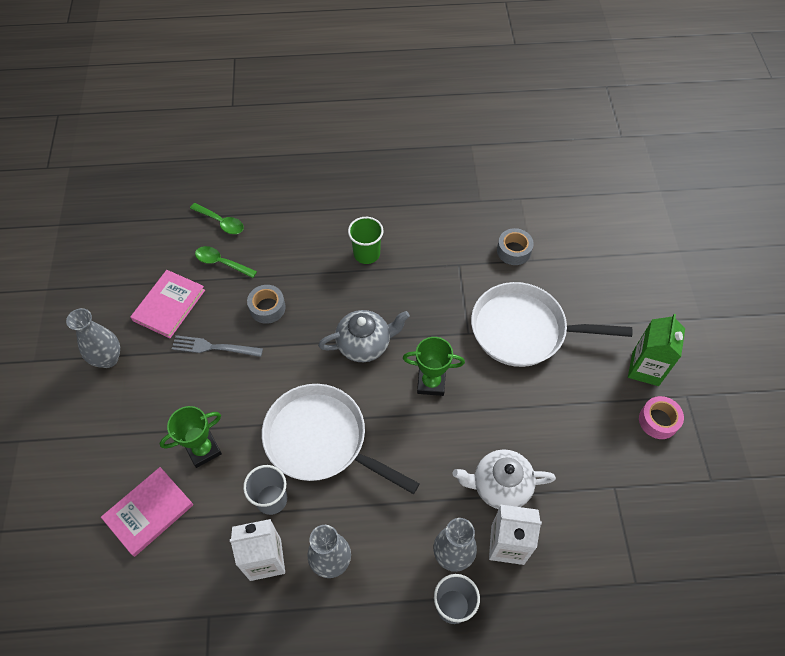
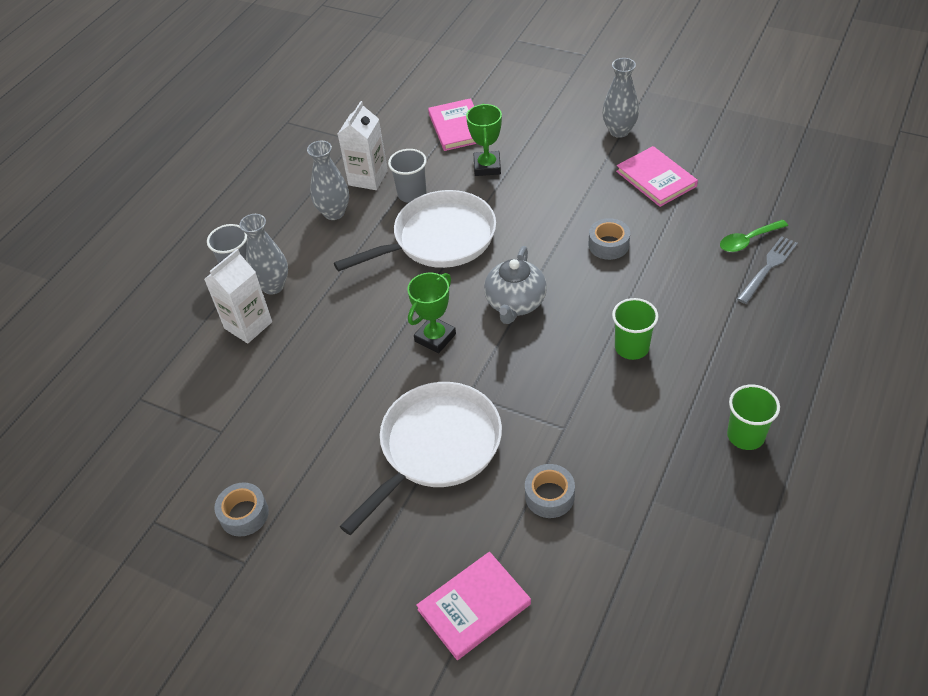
camera: 125 degrees right, 10 degrees down
grey fork [172,335,263,357] -> grey fork moved to [737,236,798,304]
green spoon [195,246,257,278] -> none
white teapot [453,449,556,509] -> none
green carton [628,314,685,386] -> none
pink tape [639,396,684,439] -> grey tape [214,482,269,537]
none -> pink book [416,552,531,660]
none -> green cup [727,385,780,450]

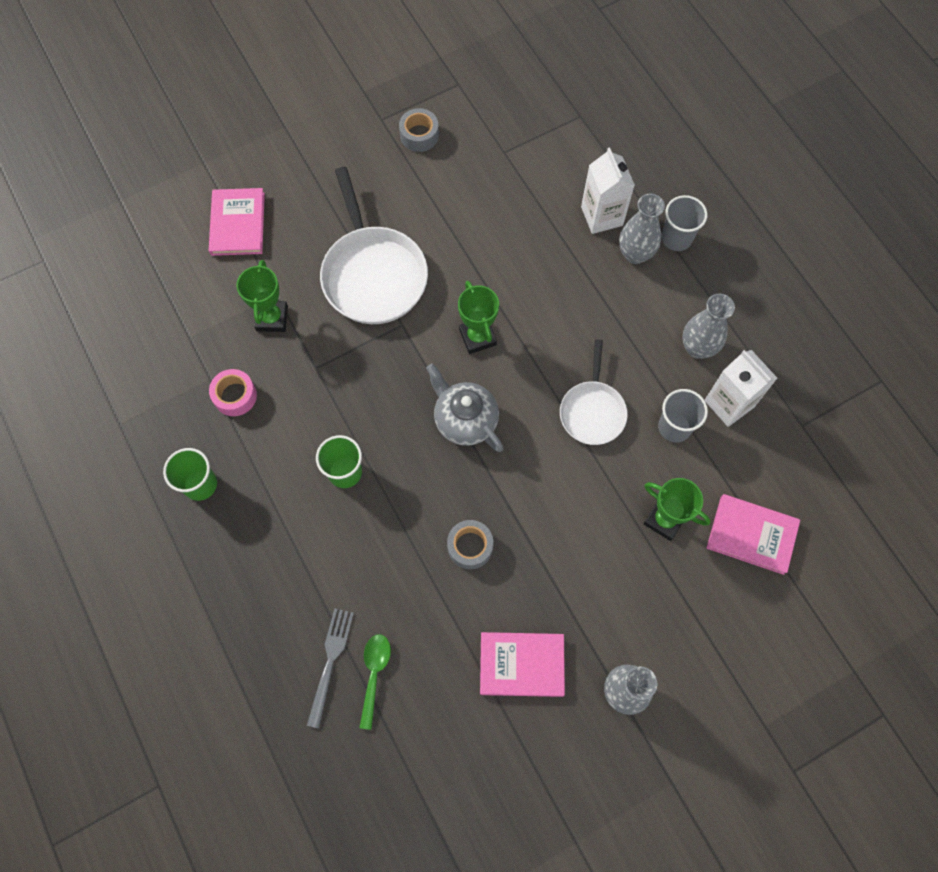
camera: 120 degrees right, 20 degrees up
white pan [334,190,496,272] -> white pan [560,339,628,445], size x0.60
grey tape [525,464,575,518] -> green trophy [237,260,288,332]
grey fork [737,236,798,304] -> grey fork turned 150 degrees counterclockwise [307,608,354,728]
none -> pink tape [209,369,257,416]

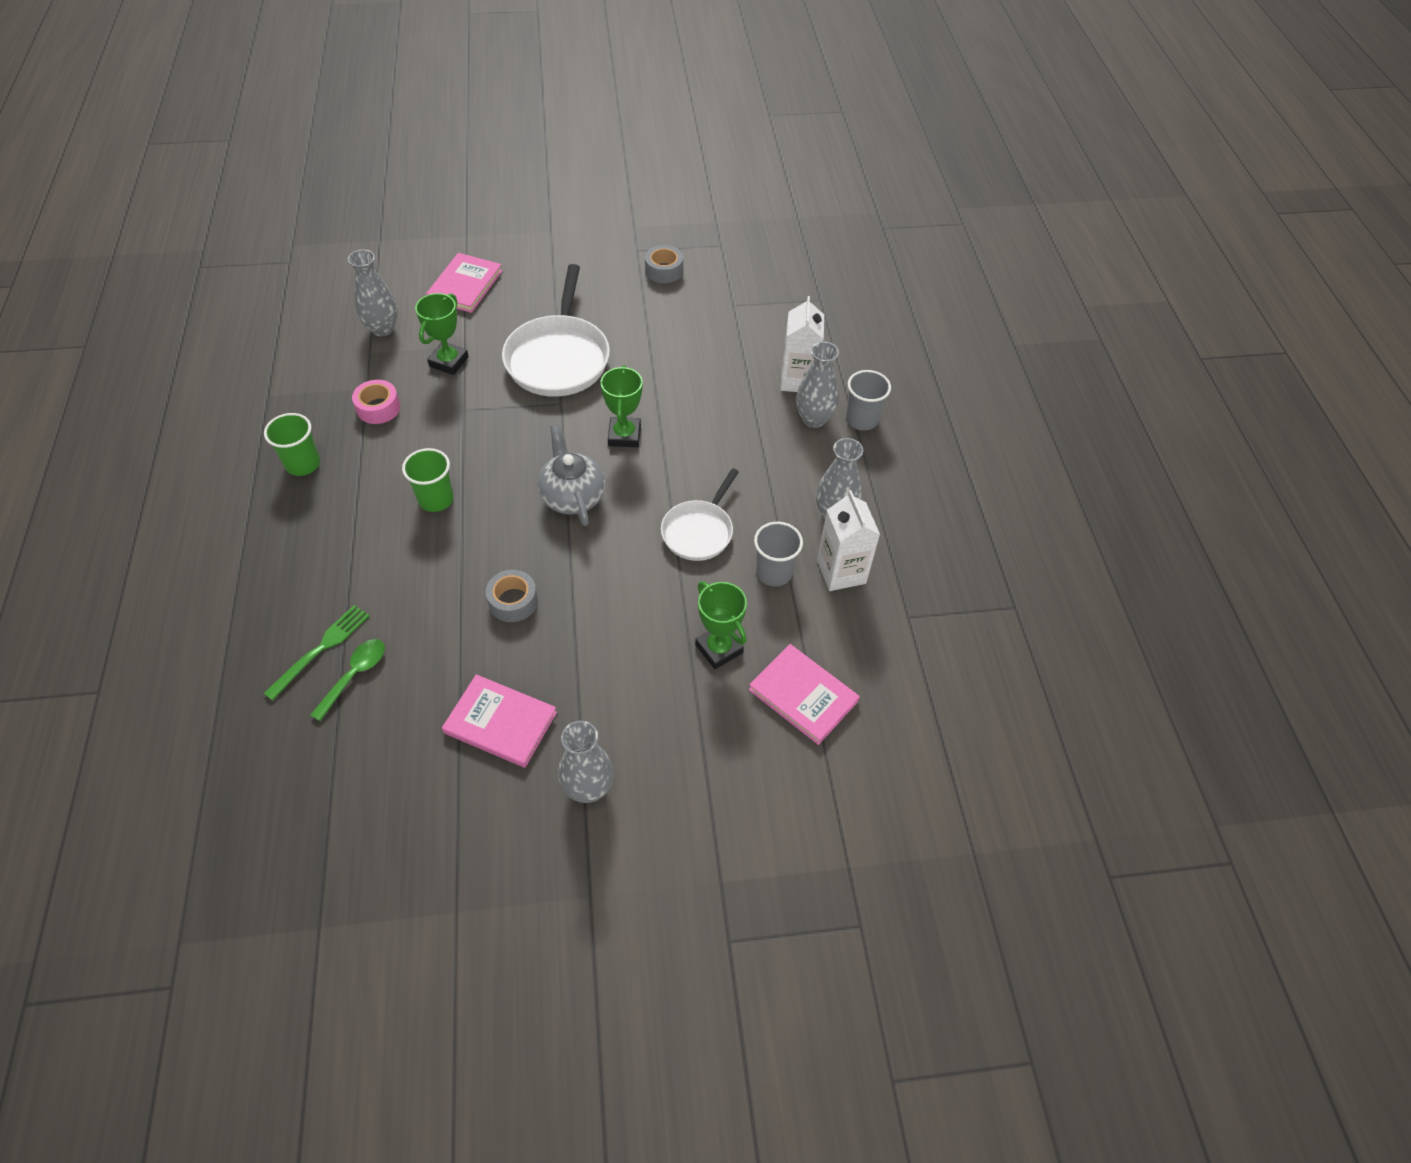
camera: 20 degrees right, 15 degrees down
grey fork [307,608,354,728] -> green fork [263,605,369,701]
none -> grey vase [348,249,398,337]

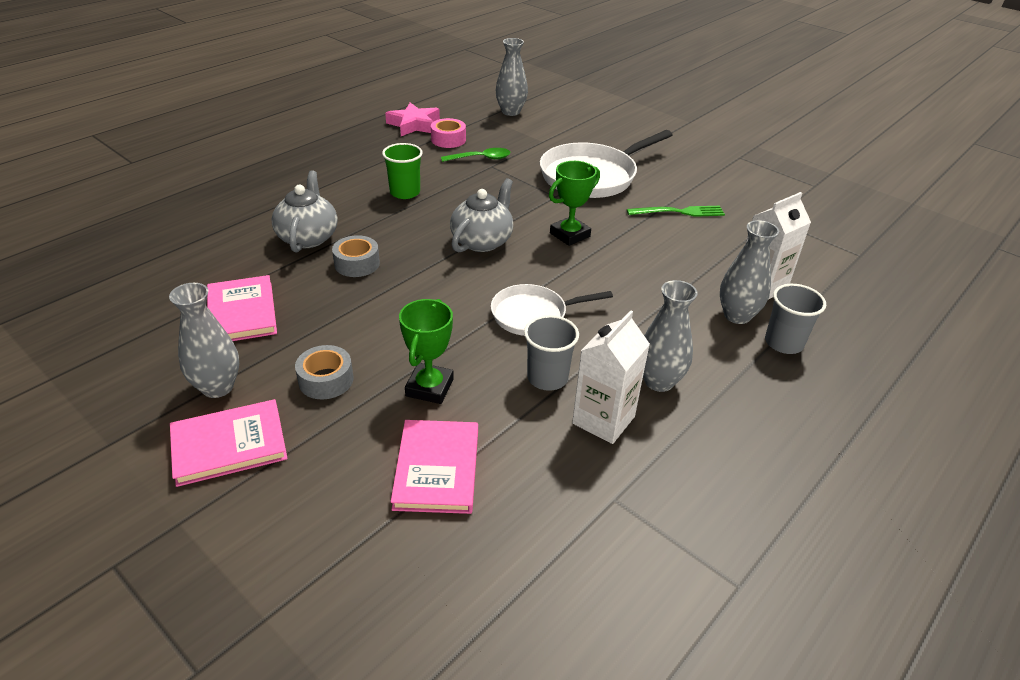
camera: 50 degrees right, 15 degrees down
green fork [263,605,369,701] -> green fork moved to [627,206,725,217]
green cup [264,413,320,476] -> none
green spoon [311,639,385,721] -> green spoon moved to [441,148,510,162]
green trophy [415,293,469,375] -> none
pink book [426,253,502,313] -> pink book moved to [170,399,287,487]
grey tape [645,245,683,283] -> grey tape moved to [295,345,353,399]
none -> grey teapot [271,170,338,253]
none -> pink star [385,102,440,136]

